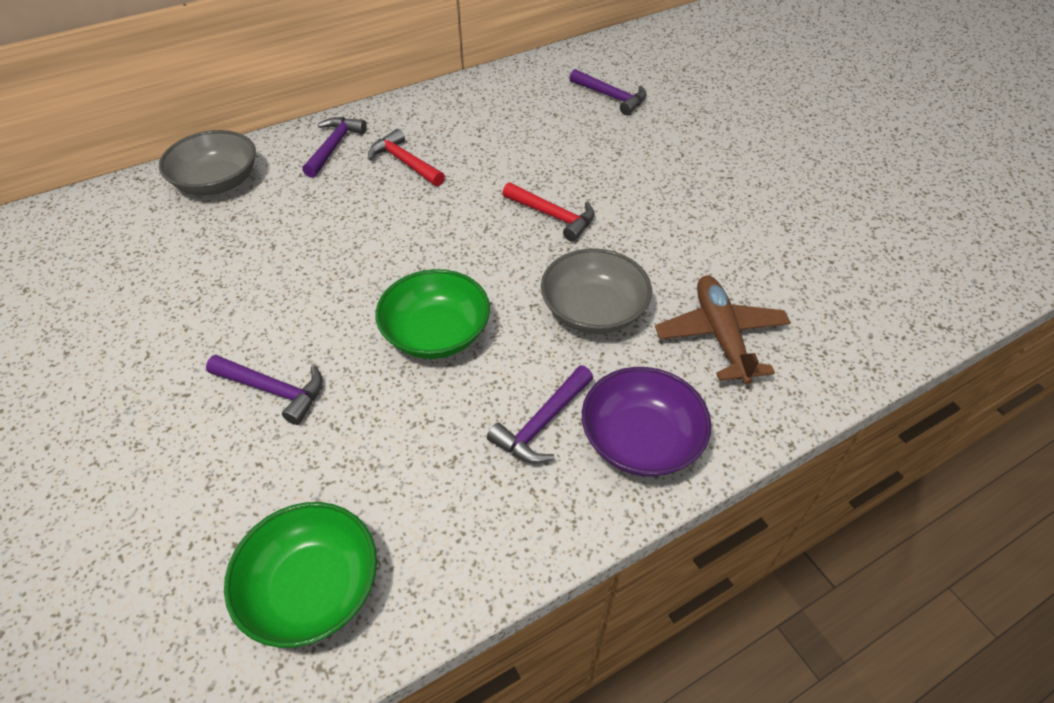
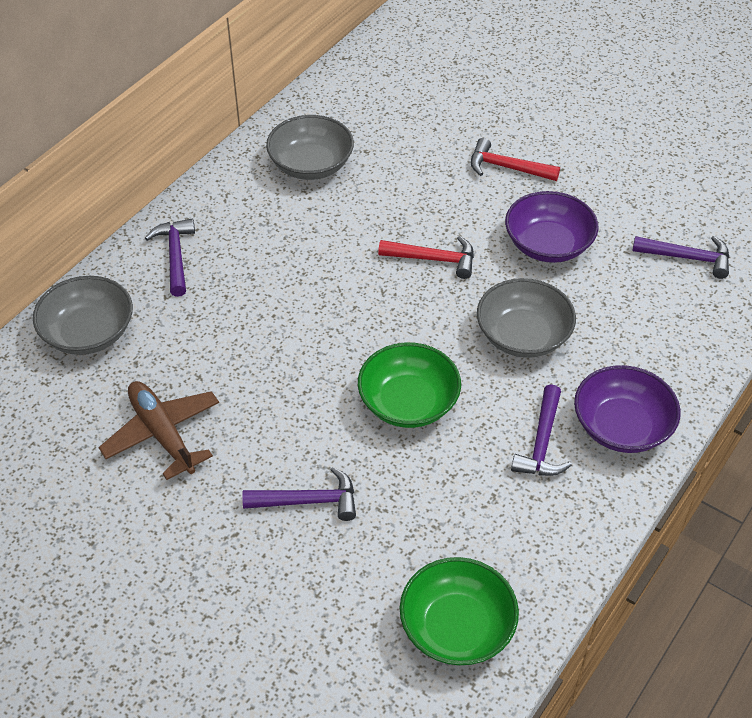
camera: 25 degrees left, 0 degrees up
red hammer [368,129,445,186] -> red hammer moved to [471,138,560,181]
purple hammer [569,69,647,115] -> purple hammer moved to [632,236,730,279]
brown plane [655,276,791,384] -> brown plane moved to [99,381,219,480]
none -> grey bowl [266,115,354,180]
none -> purple bowl [505,191,599,263]

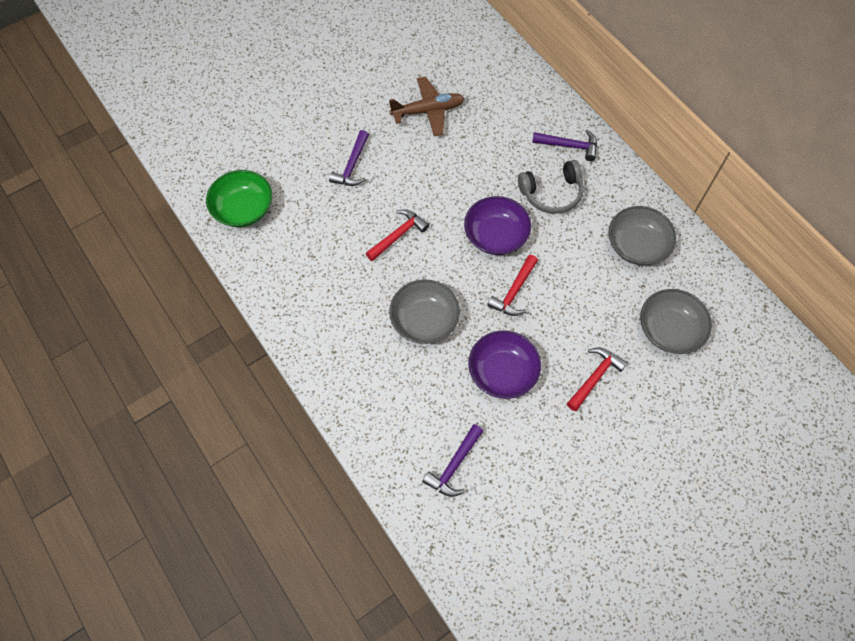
camera: 110 degrees right, 15 degrees up
grey bowl [33,276,133,355] -> grey bowl moved to [640,289,712,354]
green bowl [358,342,461,428] -> red hammer [366,209,429,261]
purple hammer [511,384,572,476] -> none
purple bowl [574,365,681,453] -> purple bowl moved to [464,196,531,255]
none -> grey headphones [518,160,584,214]

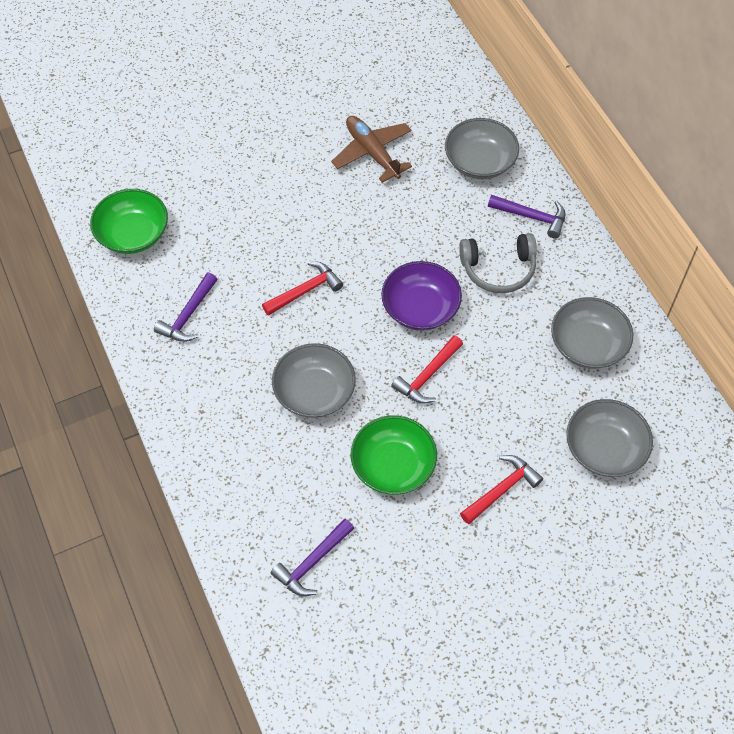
camera: 10 degrees right, 5 degrees down
purple hammer [329,130,369,186] -> purple hammer moved to [154,273,217,342]
brown plane [389,76,465,136] -> brown plane turned 120 degrees counterclockwise [331,116,412,183]
purple bowl [468,330,541,399] -> green bowl [351,415,437,495]
none -> grey bowl [445,118,519,179]

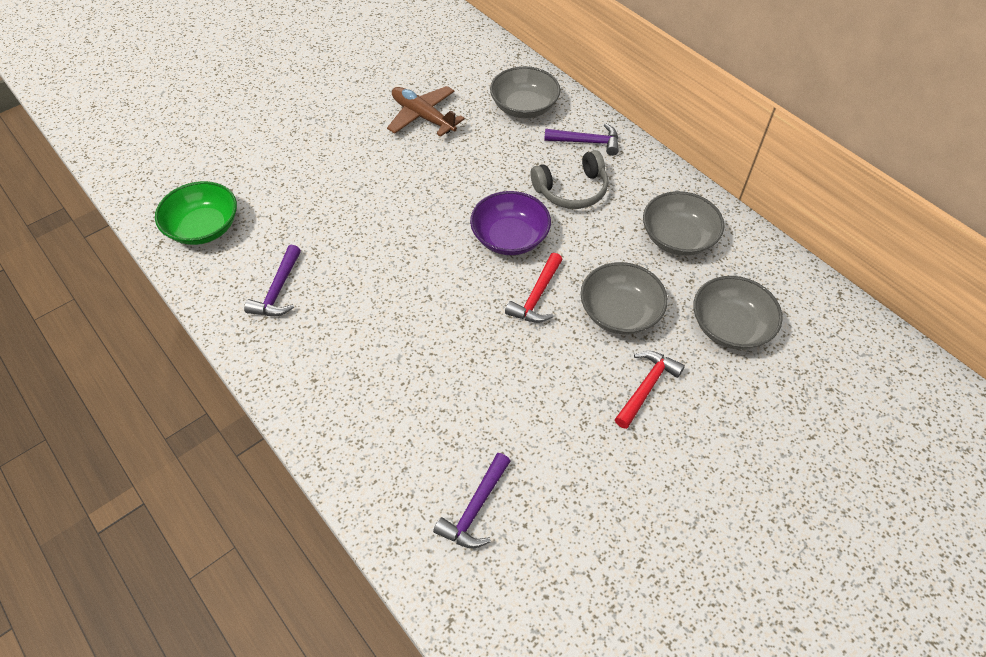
camera: 15 degrees left, 5 degrees down
red hammer [262,261,343,316] -> none
grey bowl [272,343,356,418] -> grey bowl moved to [581,262,668,335]
green bowl [351,415,437,495] -> none

